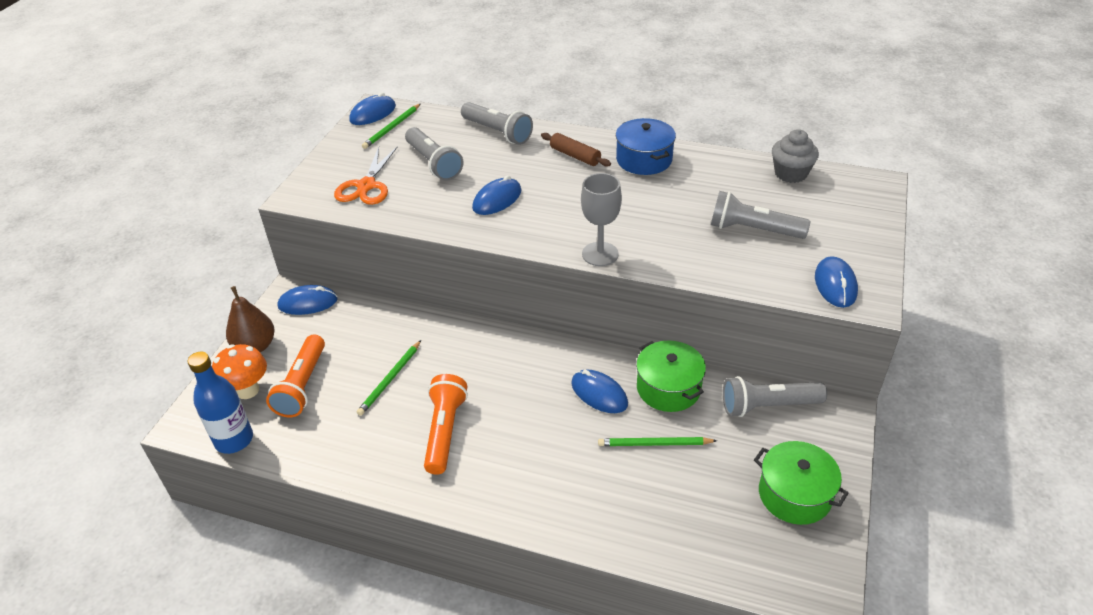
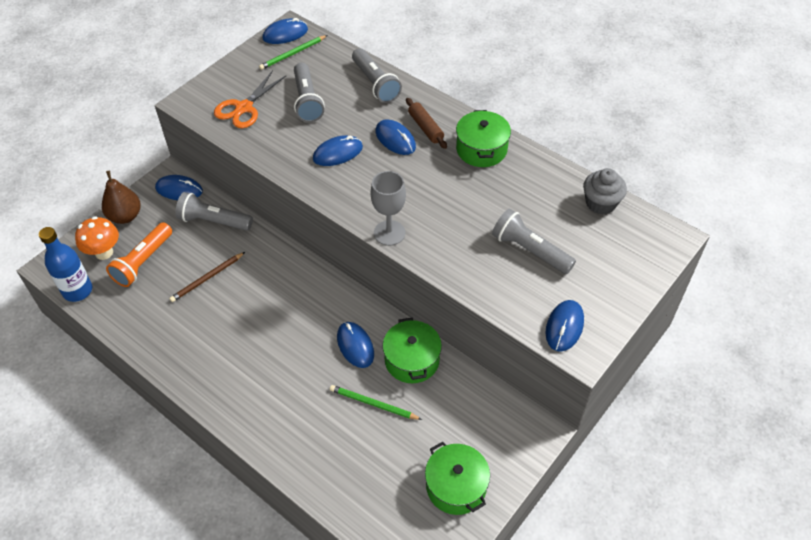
camera: 20 degrees right, 10 degrees up
green pencil [357,340,421,416] -> brown pencil [169,252,245,302]
orange flashlight [424,374,468,475] -> none
blue pot [616,118,676,175] -> green pot [456,110,511,167]
grey flashlight [723,376,827,417] -> grey flashlight moved to [176,192,253,231]
none -> blue mouse [375,120,416,155]

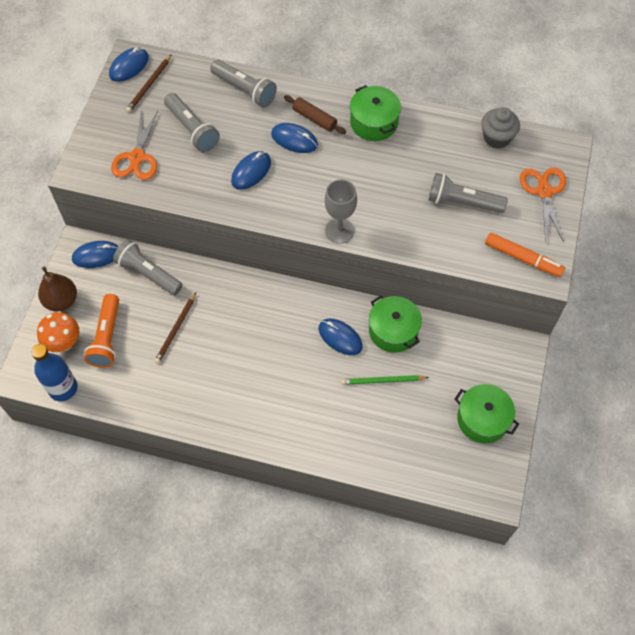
camera: 25 degrees left, 10 degrees up
grey flashlight [176,192,253,231] -> grey flashlight turned 45 degrees clockwise [113,239,183,295]
green pencil [259,35,327,70] -> brown pencil [126,54,172,112]
blue mouse [545,300,584,352] -> orange marker [485,232,565,277]
none -> orange scissors [520,168,566,242]

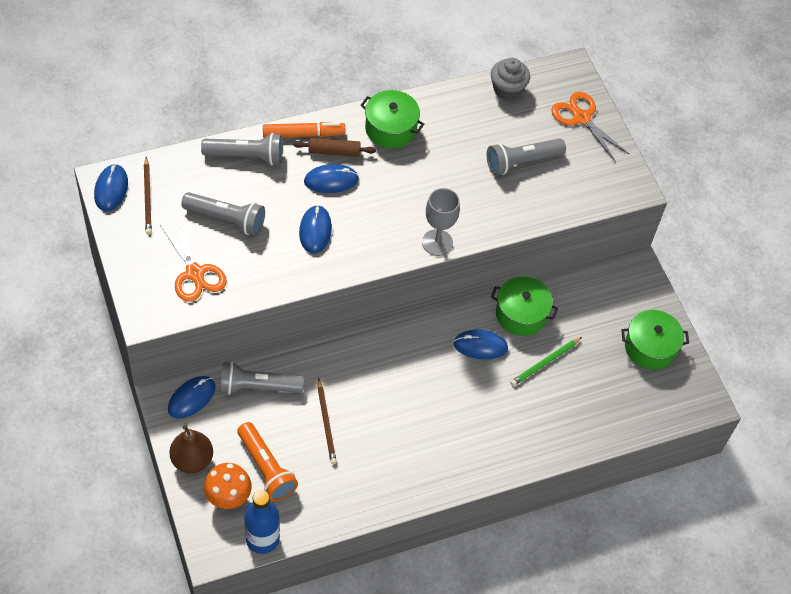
camera: 40 degrees left, 5 degrees down
orange marker [485,232,565,277] -> orange marker moved to [263,122,345,138]

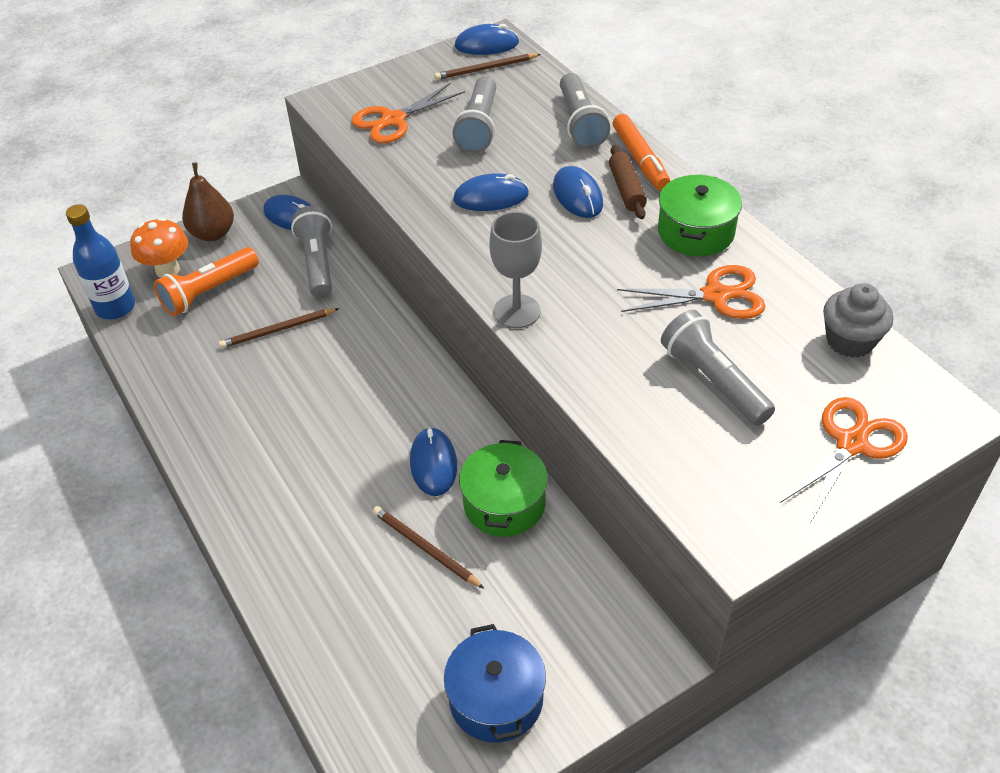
camera: 85 degrees right, 10 degrees down
green pencil [510,337,582,386] -> brown pencil [373,506,484,589]
green pot [621,310,689,370] -> blue pot [444,624,546,743]
none -> orange scissors [617,265,766,319]

